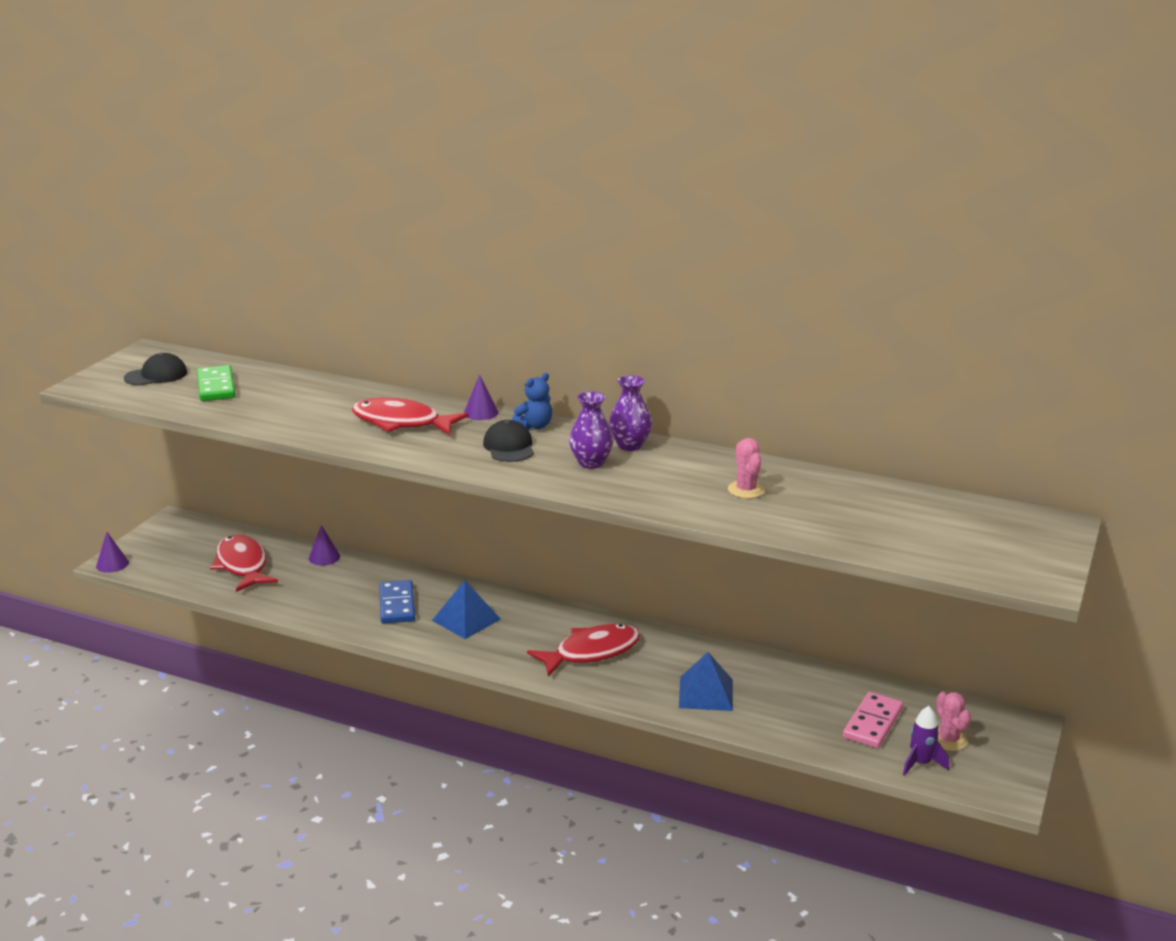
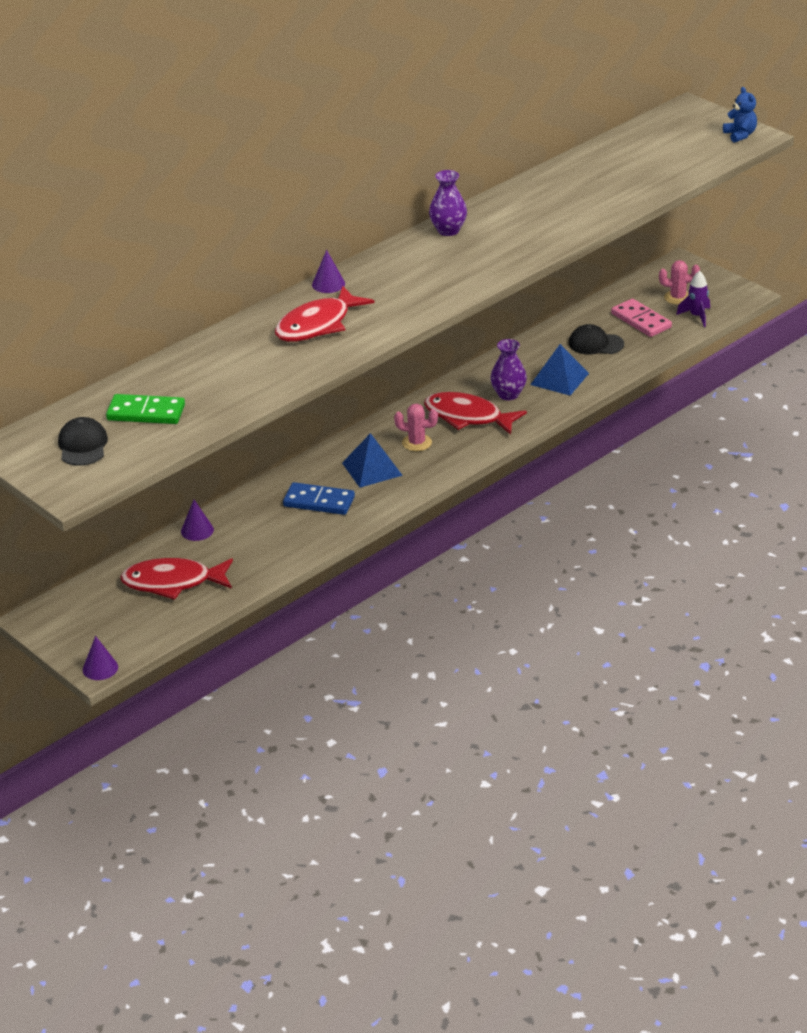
camera: 65 degrees left, 10 degrees up
black cap [483,420,534,462] -> black cap moved to [569,324,624,354]
blue teddy bear [512,373,552,430] -> blue teddy bear moved to [723,87,757,143]
red fish [527,624,640,677] -> red fish turned 60 degrees counterclockwise [424,392,527,435]
purple vase [569,391,614,469] -> purple vase moved to [490,339,527,400]
pink cactus [728,438,765,499] -> pink cactus moved to [394,404,438,451]

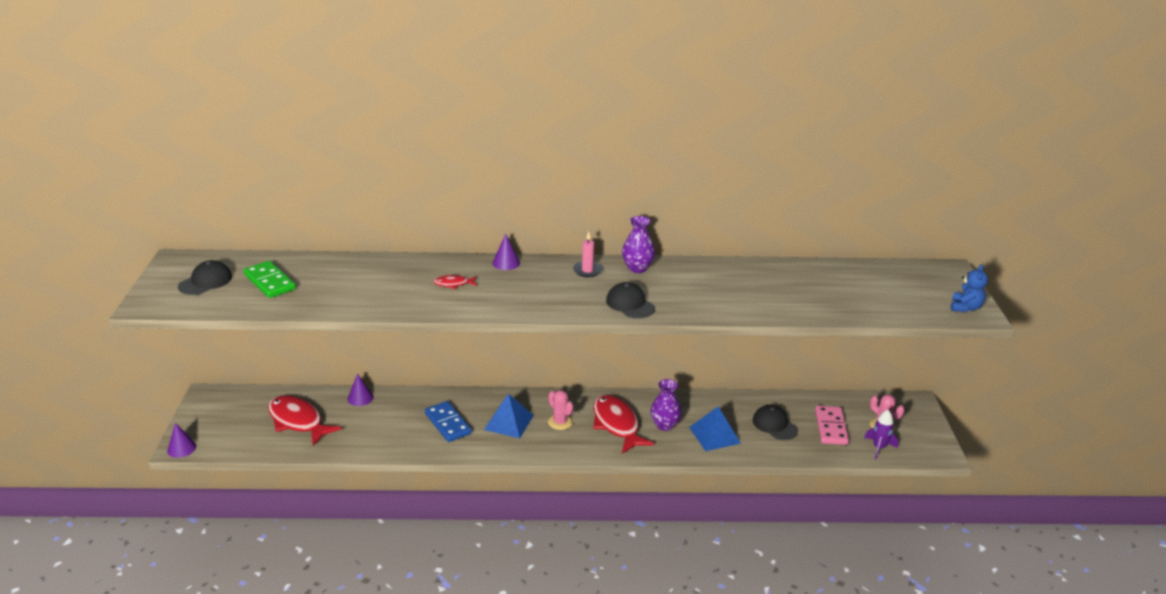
camera: 40 degrees right, 5 degrees down
red fish [275,286,374,342] -> red fish [434,275,477,289], size x0.45
none -> pink candle [573,231,602,277]
none -> black cap [606,282,655,319]

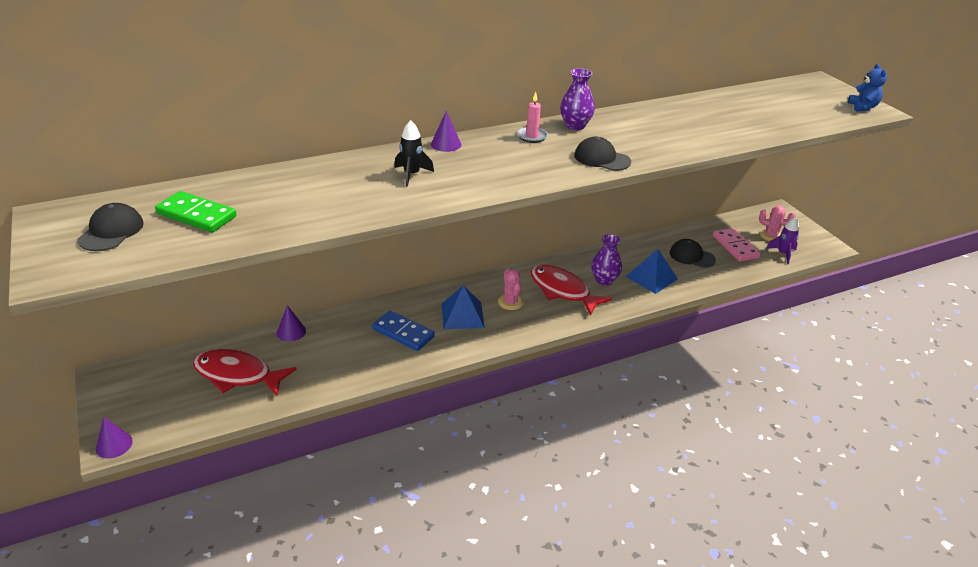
camera: 25 degrees left, 5 degrees up
red fish [434,275,477,289] -> black rocket [394,120,434,187]
pink cactus [548,390,573,430] -> pink cactus turned 45 degrees clockwise [498,269,524,310]

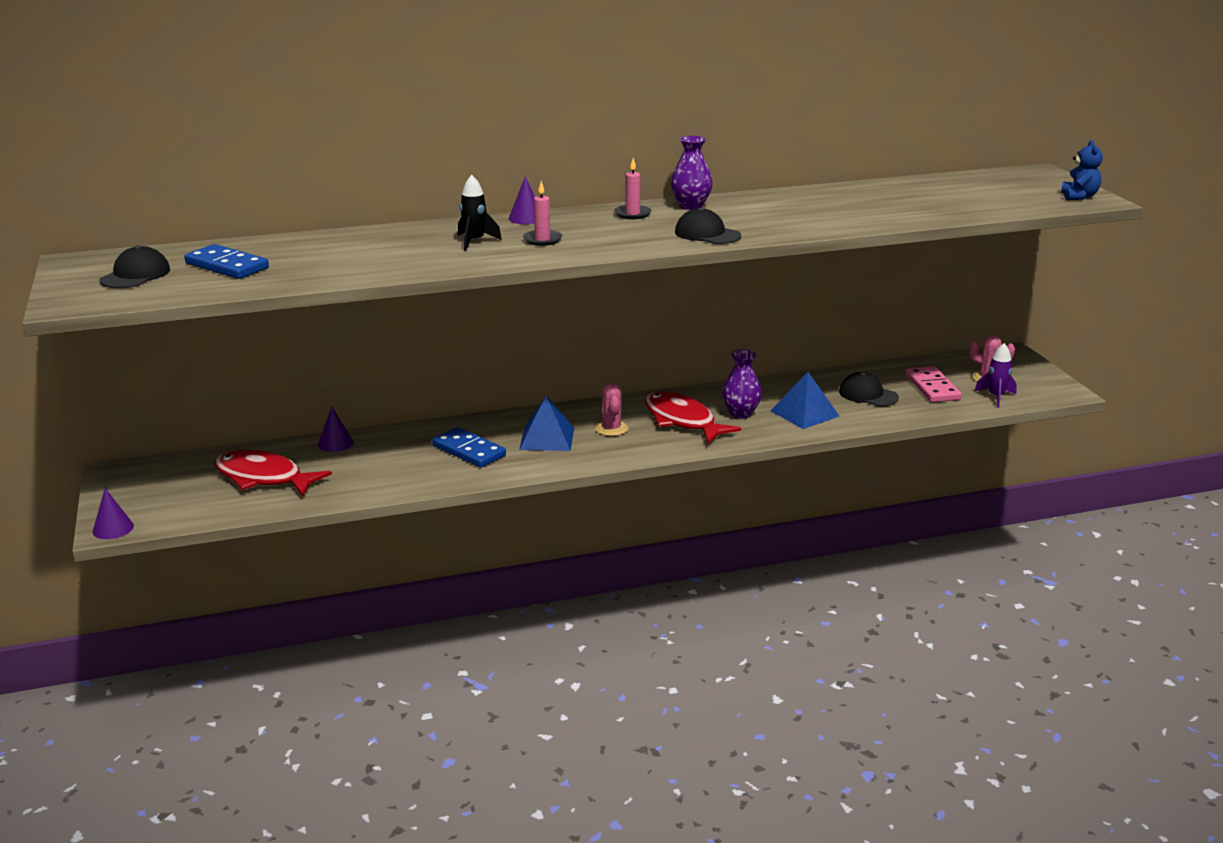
camera: 10 degrees right, 10 degrees down
green domino [155,191,237,232] -> blue domino [184,244,269,279]
none -> pink candle [523,181,562,246]

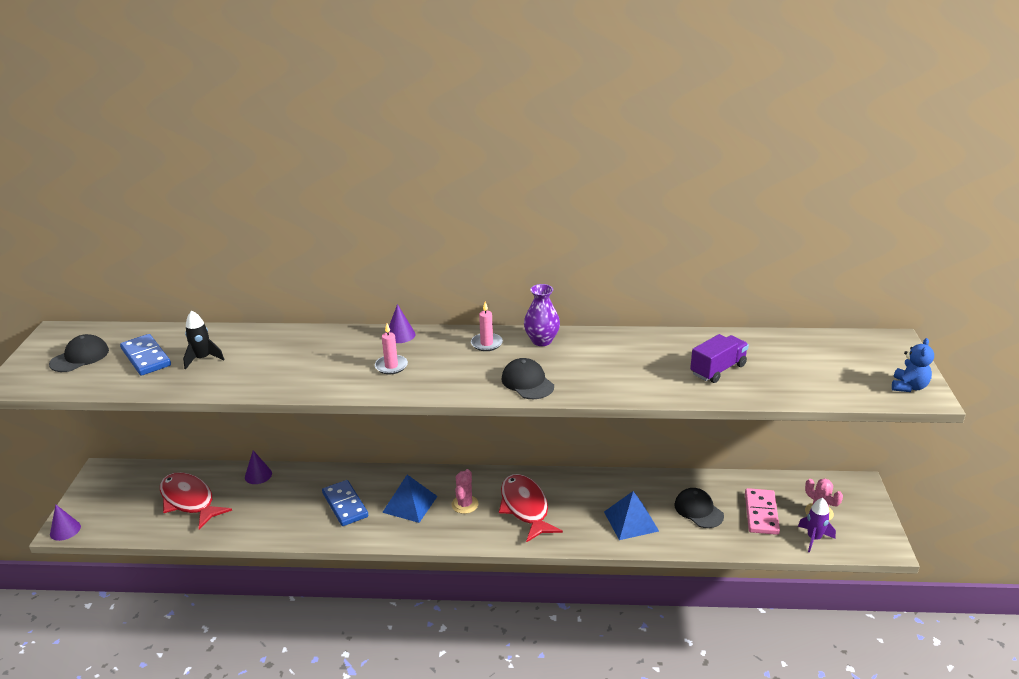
camera: 20 degrees right, 5 degrees up
black rocket [458,175,502,251] -> black rocket moved to [183,310,224,369]
purple vase [722,350,762,419] -> none
none -> purple truck [690,334,749,383]

